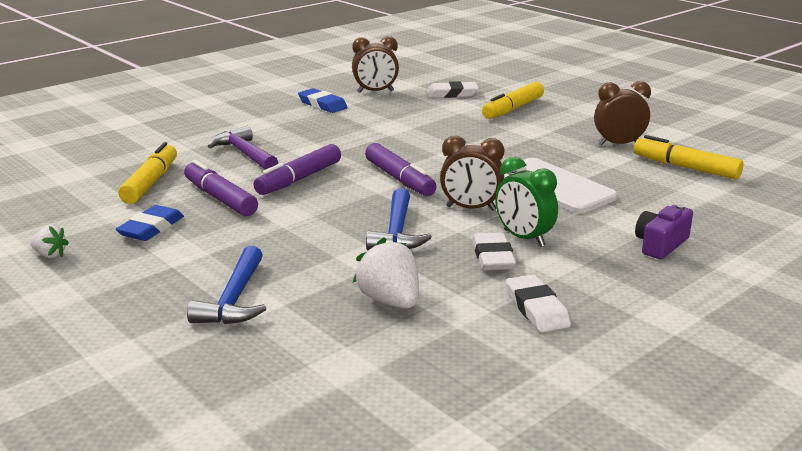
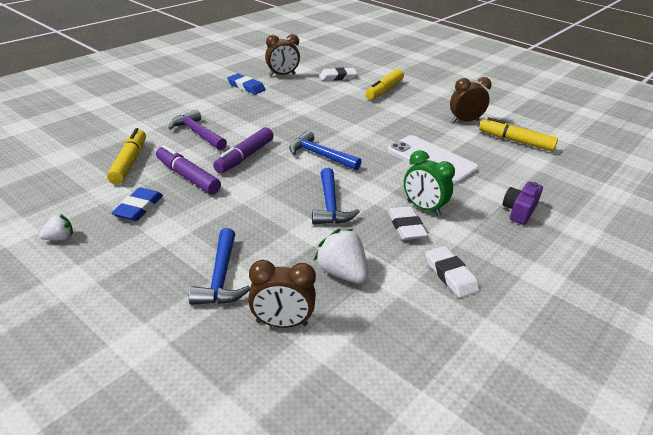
camera: 10 degrees left, 10 degrees up
white strawberry [30,226,69,258] -> white strawberry turned 45 degrees counterclockwise [39,214,73,241]
purple marker [365,143,437,196] -> blue hammer [289,131,362,170]
brown clock [440,136,504,211] -> brown clock moved to [248,260,316,328]

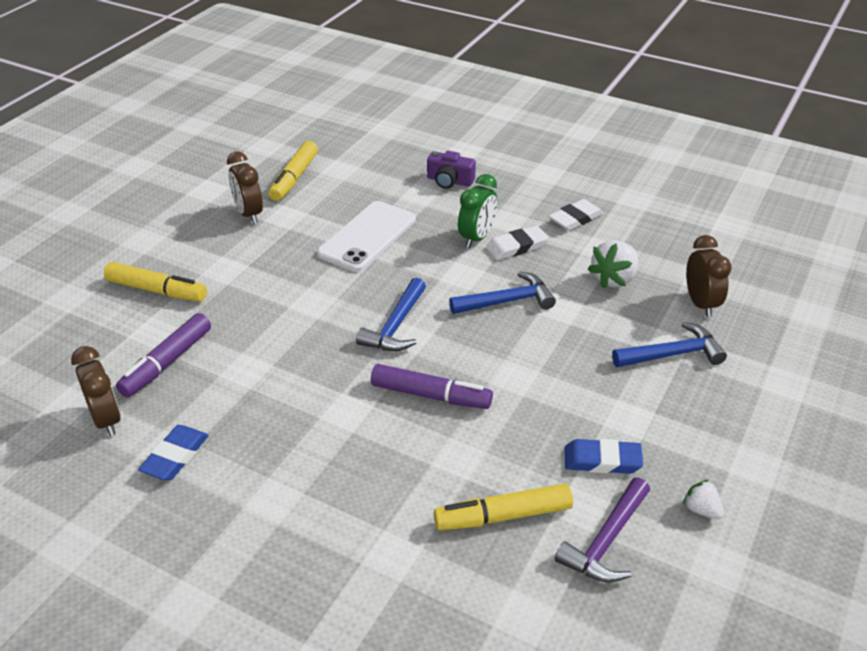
camera: 100 degrees left, 5 degrees up
purple marker [156,145,221,194] -> purple marker moved to [116,313,211,397]
purple hammer [169,110,227,150] -> purple hammer moved to [555,478,650,583]
white eraser [319,67,358,81] -> none

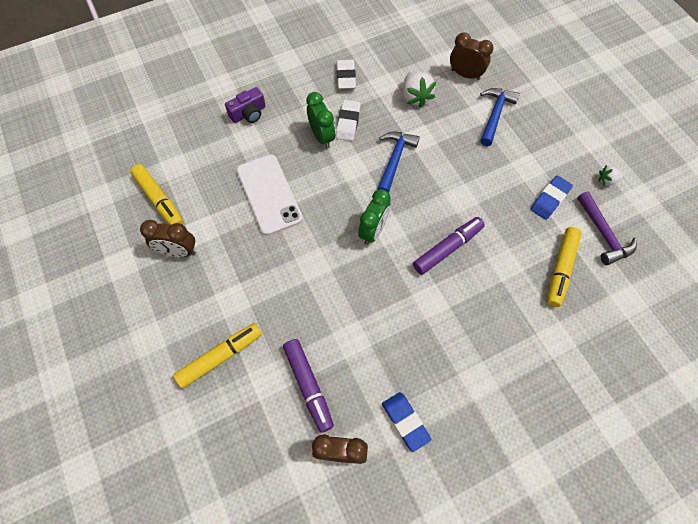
camera: 55 degrees left, 25 degrees up
blue hammer [356,278,426,351] -> green clock [358,189,391,245]

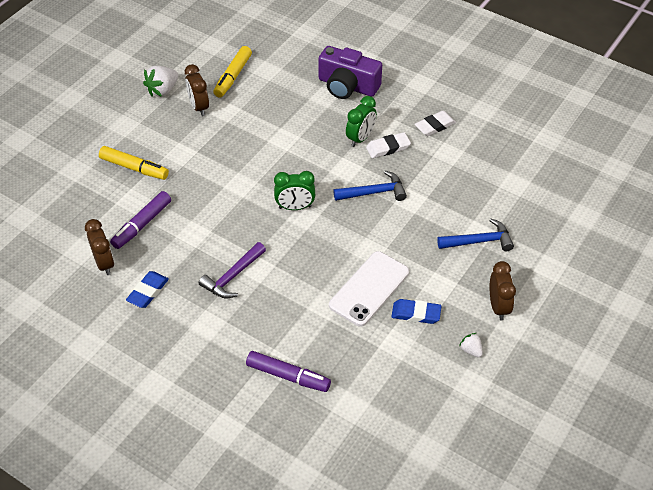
camera: 60 degrees right, 15 degrees down
purple camera [225,87,266,123] -> purple camera [318,46,382,99], size x1.77
white phone [236,155,303,236] -> white phone moved to [329,251,409,327]
white strawberry [403,71,437,108] -> white strawberry moved to [143,66,178,97]
purple marker [413,217,485,275] -> purple marker moved to [246,351,331,392]
brown clock [450,32,493,80] -> brown clock moved to [490,261,516,321]
yellow marker [547,227,582,307] -> none
purple hammer [577,191,637,265] -> purple hammer moved to [199,242,266,298]

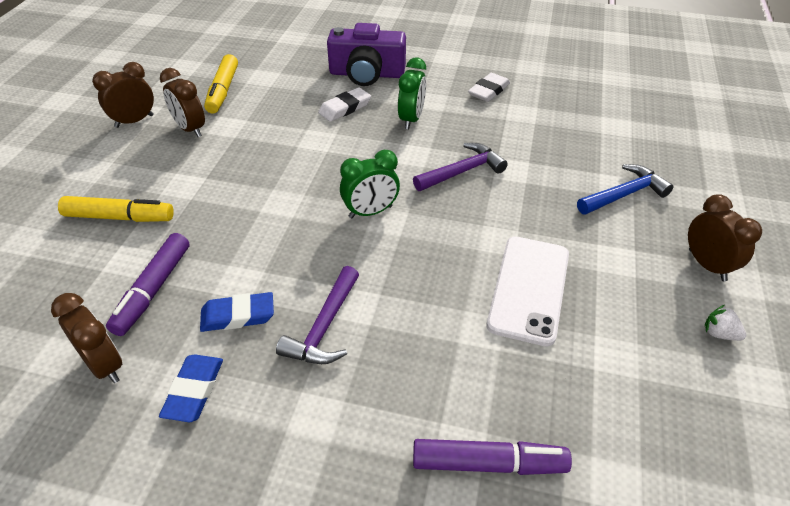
camera: 20 degrees left, 5 degrees down
white strawberry [143,66,178,97] -> brown clock [92,62,154,128]
blue hammer [333,170,407,201] -> purple hammer [413,143,508,191]
white eraser [366,132,411,158] -> white eraser moved to [318,87,371,122]
blue eraser [391,299,442,324] -> blue eraser moved to [200,292,274,332]

